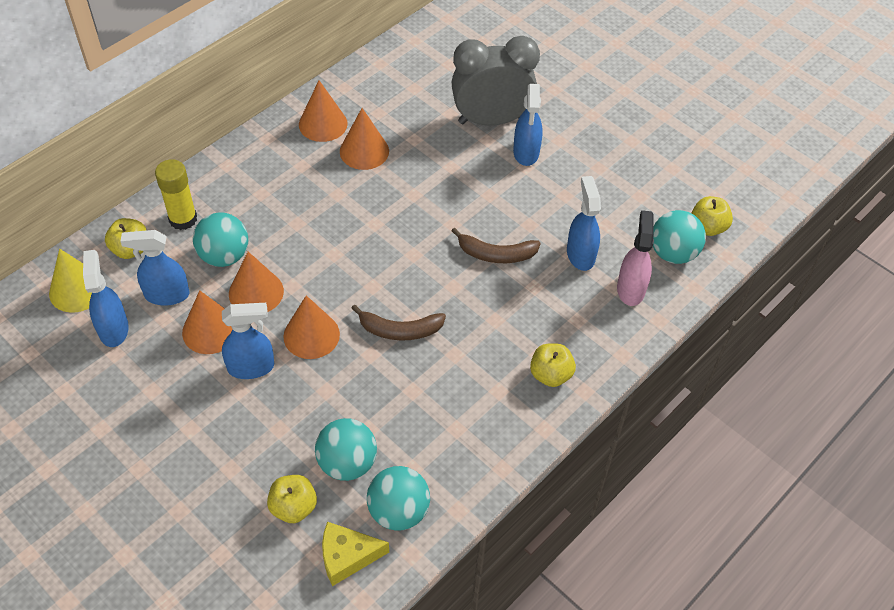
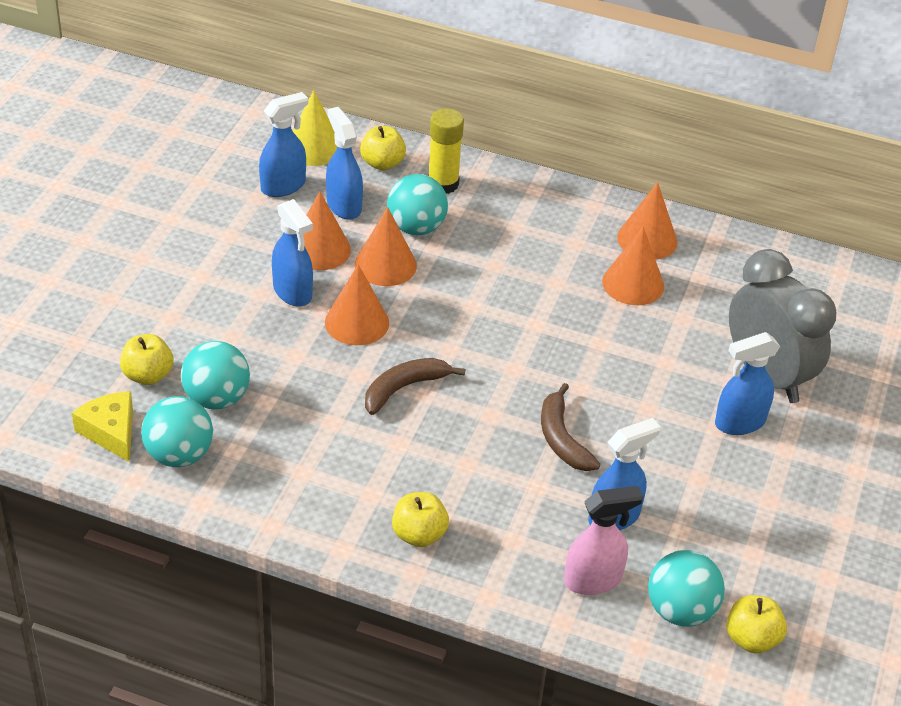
camera: 65 degrees right, 10 degrees down
brown banana [351,305,446,341] -> brown banana turned 75 degrees clockwise [365,358,465,415]

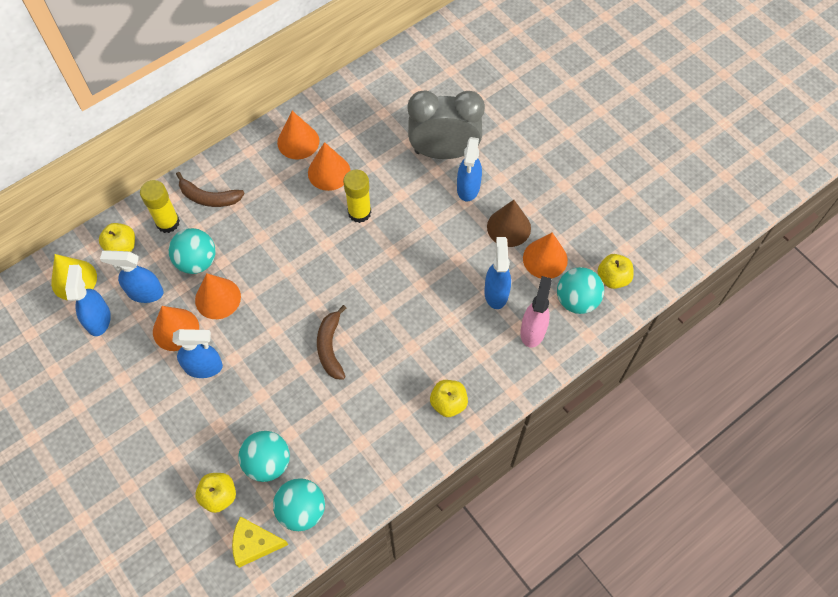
camera: 55 degrees left, 20 degrees up
orange cone [325,264,389,345] -> orange cone moved to [523,232,568,279]
brown banana [541,383,600,471] -> brown banana moved to [176,172,245,207]
none -> yellow glue stick [343,170,371,223]
none -> brown cone [487,200,531,247]

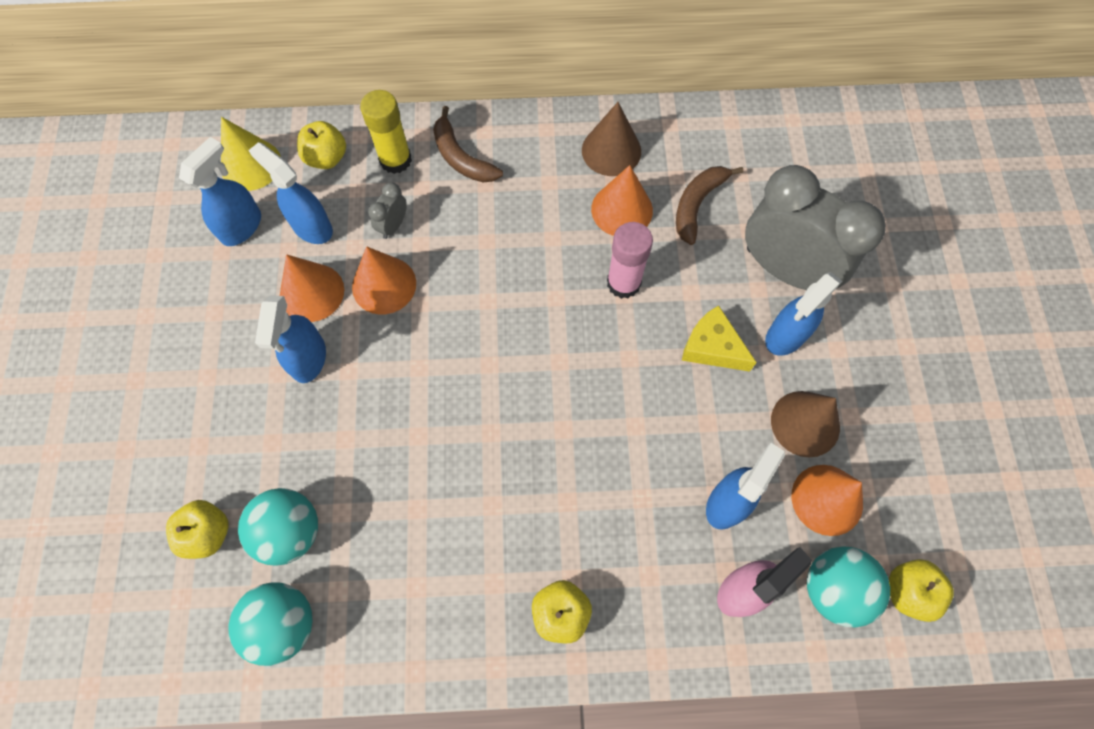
camera: 35 degrees right, 5 degrees up
turquoise ball [169,228,216,274] -> grey clock [368,182,407,239]
blue spray bottle [172,329,223,378] -> blue spray bottle turned 60 degrees clockwise [255,295,326,383]
yellow cheese [232,516,288,568] -> yellow cheese moved to [682,305,757,372]
orange cone [277,111,319,160] -> brown cone [582,102,641,176]
brown banana [317,305,346,380] -> brown banana moved to [676,166,744,245]
yellow glue stick [343,170,371,223] -> pink glue stick [607,222,653,299]

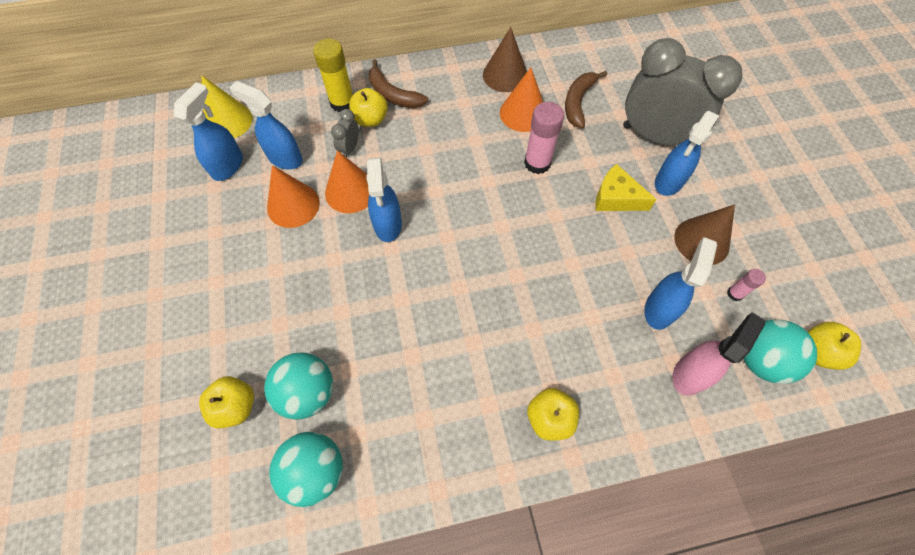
camera: 10 degrees left, 5 degrees down
blue spray bottle [255,295,326,383] -> blue spray bottle moved to [366,157,402,242]
yellow apple [297,121,346,169] -> yellow apple moved to [349,88,388,127]
orange cone [791,465,863,536] -> pink glue stick [727,269,766,301]

